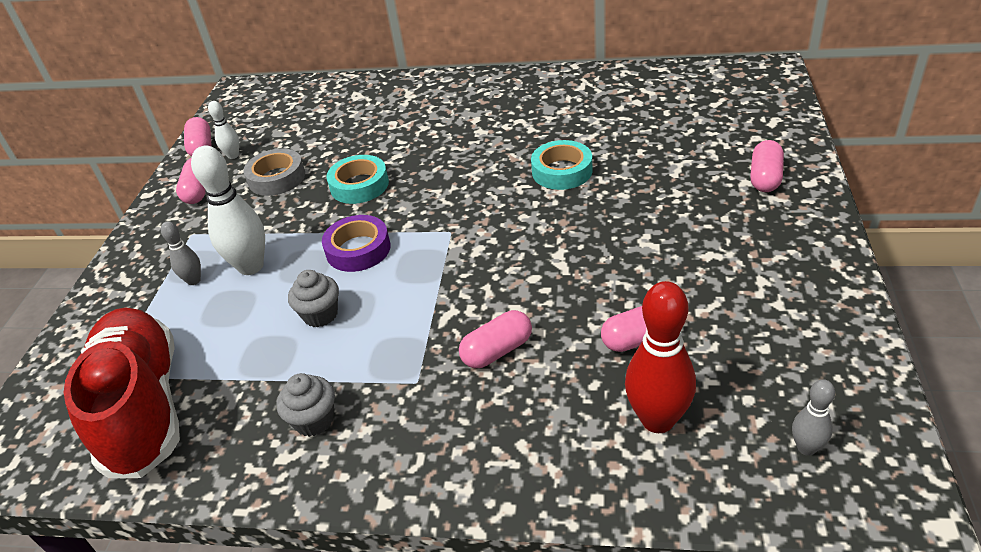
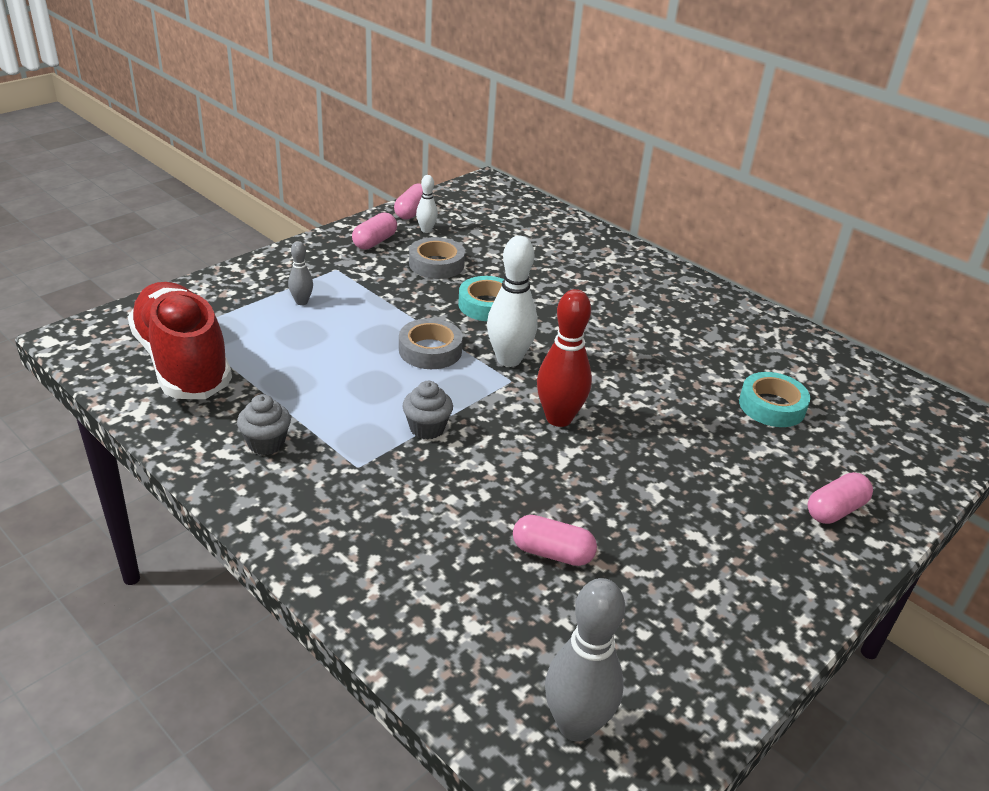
camera: 30 degrees right, 5 degrees down
red shoe [63,307,180,478] -> red shoe turned 45 degrees counterclockwise [128,282,232,399]
white bowling pin [191,145,265,275] -> white bowling pin moved to [487,236,538,367]
grey cupcake [288,270,339,327] -> grey cupcake moved to [402,381,453,439]
purple tape [322,215,391,272] -> grey tape [399,318,463,369]
pink capsule [459,310,532,368] -> none
turquoise tape [531,140,593,190] -> turquoise tape moved to [739,372,810,427]
red bowling pin [625,281,696,433] -> red bowling pin moved to [537,289,592,427]
grey bowling pin [792,379,835,456] -> grey bowling pin [545,578,625,742], size x1.91

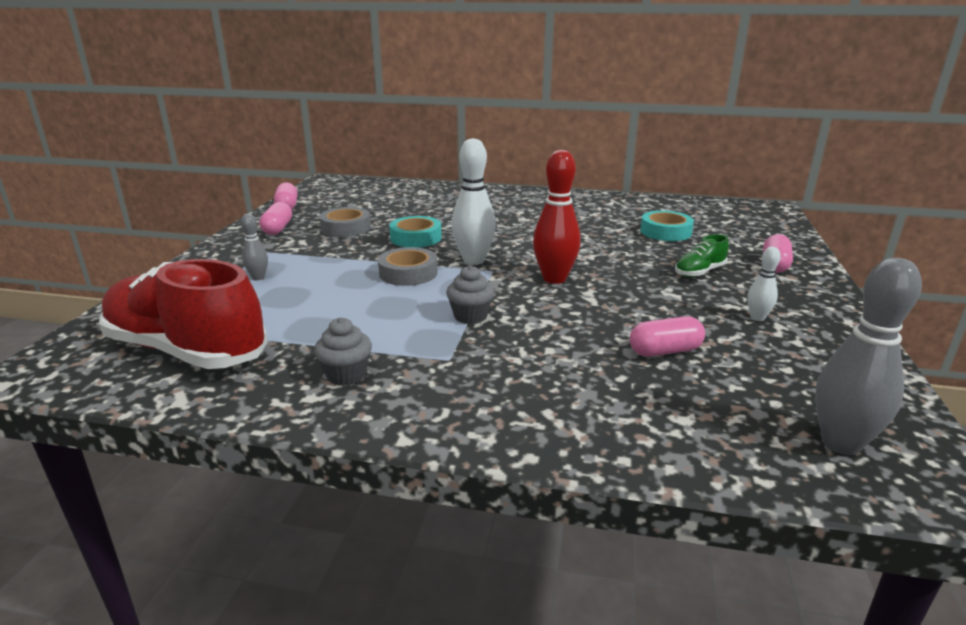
camera: 30 degrees left, 10 degrees down
white bowling pin [416,175,438,233] -> white bowling pin moved to [747,247,781,321]
none -> green shoe [675,234,729,277]

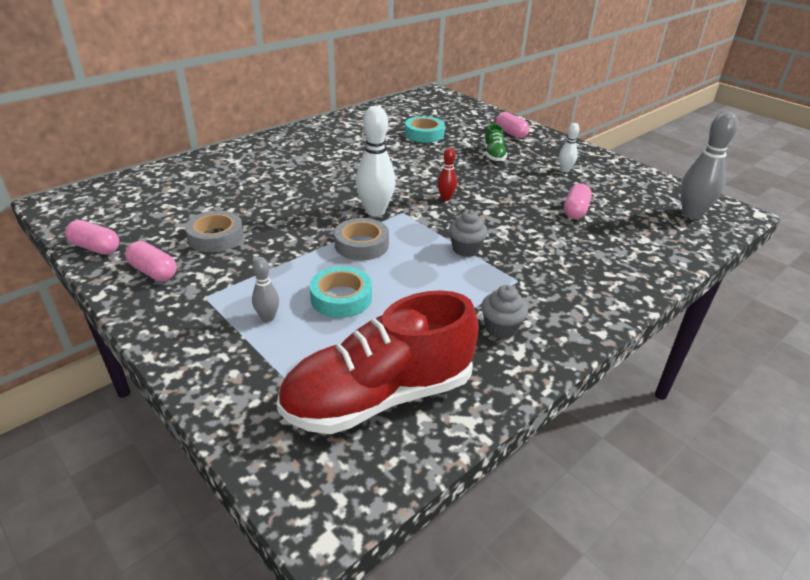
camera: 55 degrees left, 10 degrees up
turquoise tape [389,216,442,248] -> turquoise tape moved to [310,266,372,318]
red bowling pin [533,150,581,284] -> red bowling pin [437,148,457,201], size x0.52

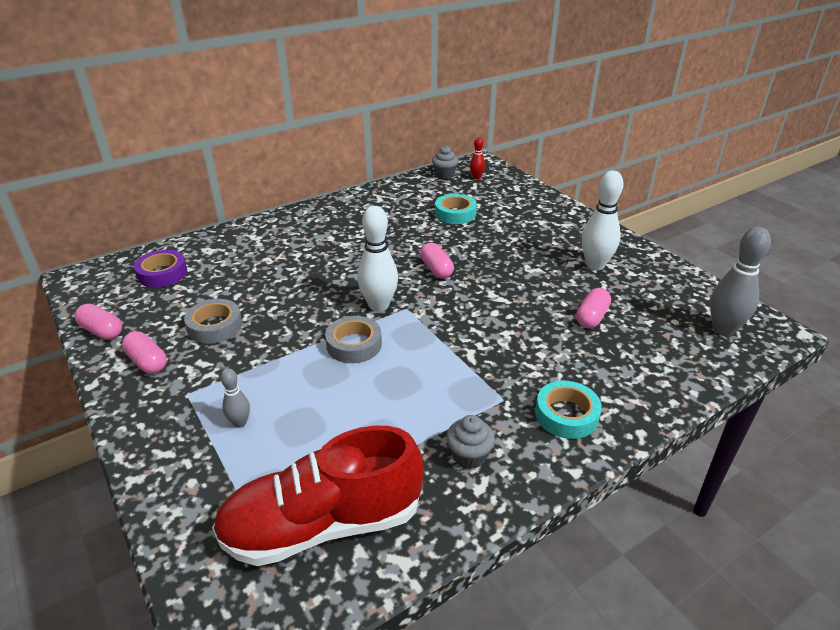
camera: 10 degrees right, 0 degrees up
turquoise tape [310,266,372,318] -> turquoise tape moved to [535,381,602,439]
red bowling pin [437,148,457,201] -> red bowling pin moved to [470,137,485,180]
grey cupcake [449,210,488,257] -> grey cupcake moved to [432,146,458,179]
green shoe [484,124,507,161] -> none
pink capsule [496,112,529,139] -> pink capsule moved to [420,243,454,279]
white bowling pin [559,123,579,172] -> white bowling pin [582,171,624,270], size x1.91
none -> purple tape [134,250,187,288]

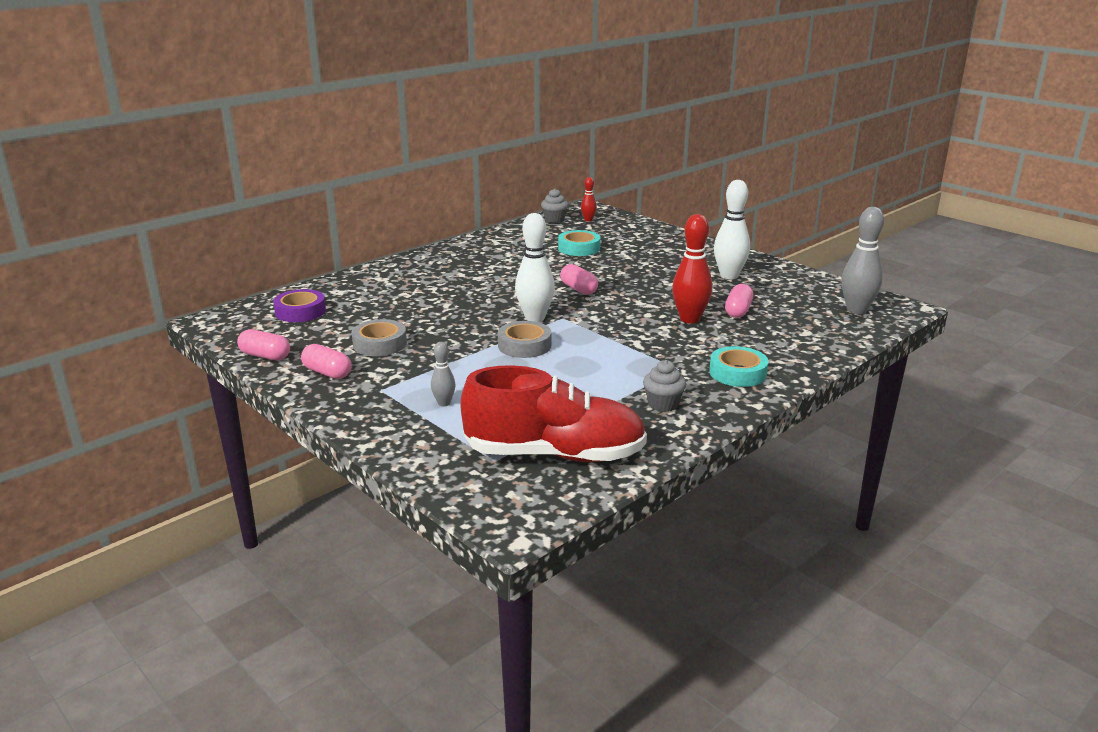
camera: 10 degrees left, 10 degrees down
red shoe [212,426,424,566] -> red shoe turned 150 degrees counterclockwise [460,365,647,462]
none -> red bowling pin [672,214,712,324]

